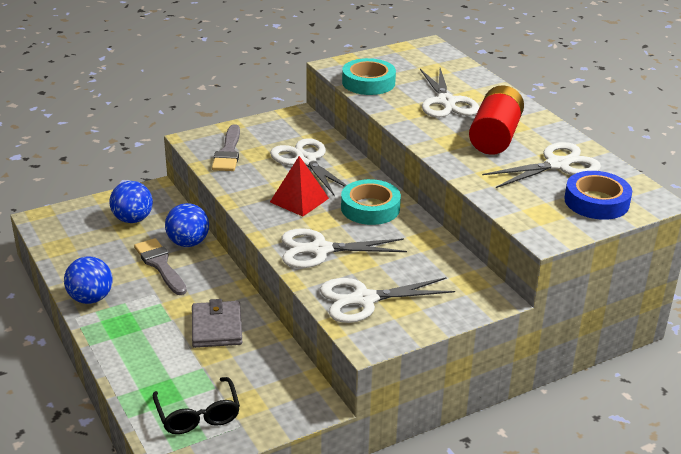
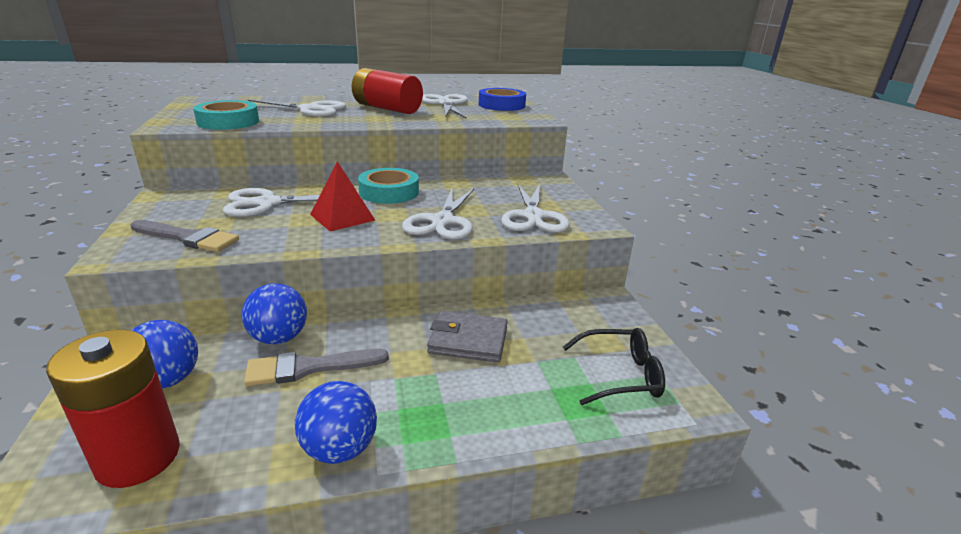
camera: 75 degrees left, 5 degrees down
none -> red battery [46,330,180,488]

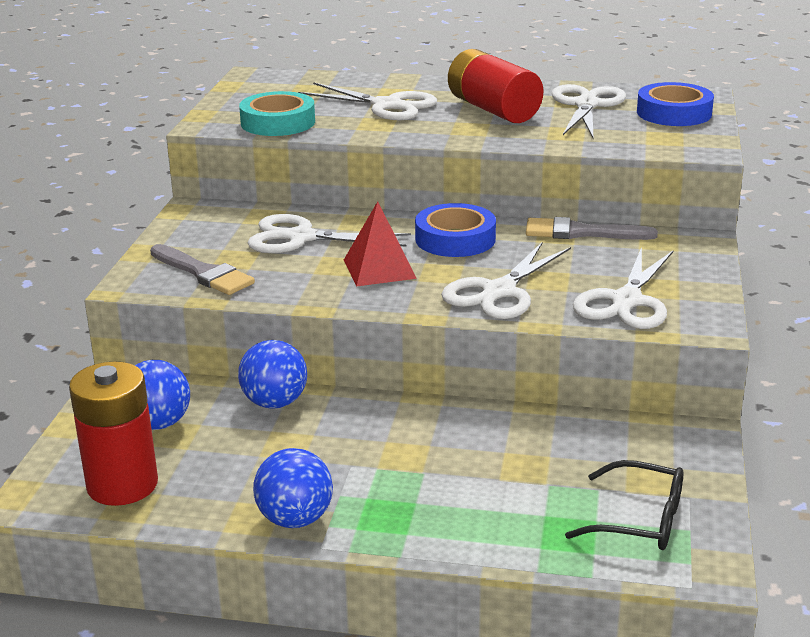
camera: 25 degrees right, 0 degrees up
grey brush [244,349,389,386] -> grey brush moved to [526,217,658,240]
turquoise tape [358,168,419,204] -> blue tape [415,203,496,257]
grey wallet [427,311,508,362] -> none

